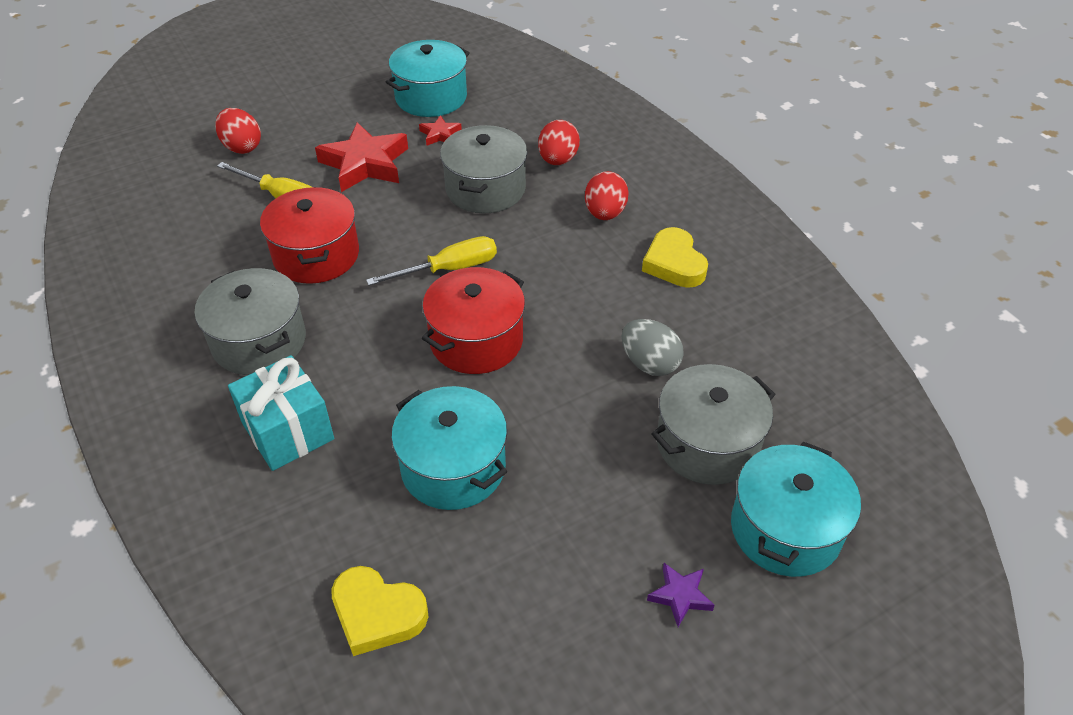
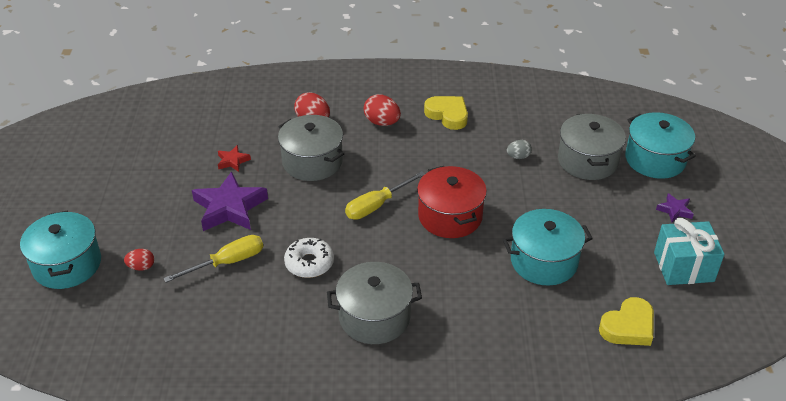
camera: 60 degrees left, 5 degrees down
red egg [215,108,261,154] -> red egg [124,249,154,271], size x0.61
turquoise gift [228,355,334,471] -> turquoise gift moved to [654,217,725,285]
red pot [260,187,359,284] -> white donut [284,238,334,278]
red star [315,122,408,192] -> purple star [192,171,268,231]
yellow screwdriver [366,236,497,286] -> yellow screwdriver turned 135 degrees counterclockwise [345,171,425,220]
turquoise pot [386,40,470,117] -> turquoise pot moved to [20,211,101,289]
grey egg [622,319,684,376] -> grey egg [507,140,532,159], size x0.61
yellow heart [642,227,708,288] -> yellow heart turned 150 degrees counterclockwise [424,96,468,130]

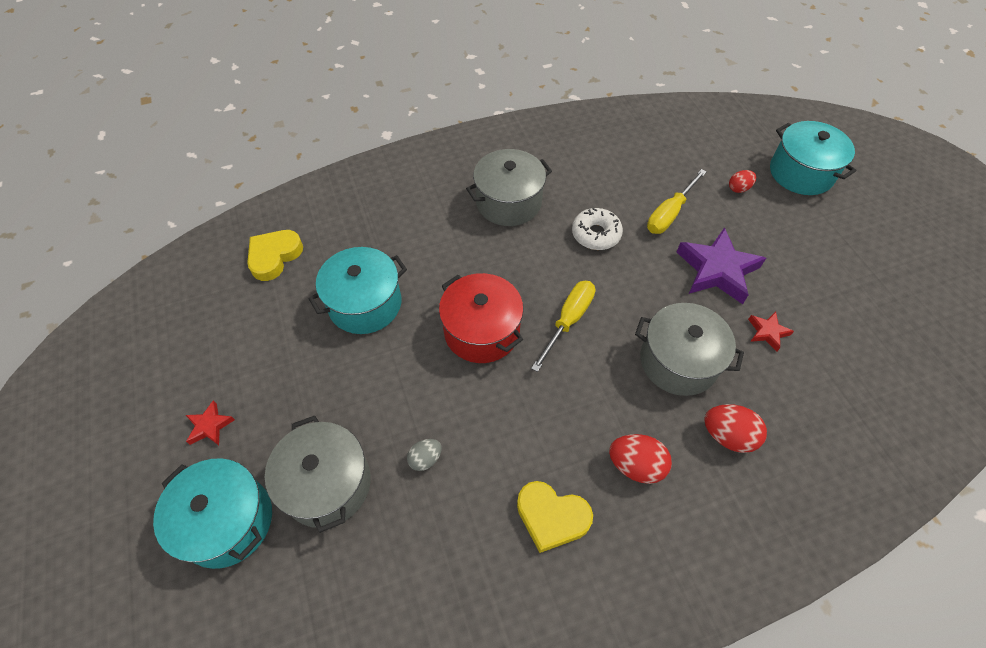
camera: 160 degrees right, 15 degrees up
turquoise gift [654,217,725,285] -> none
purple star [656,193,694,222] -> red star [186,400,235,445]

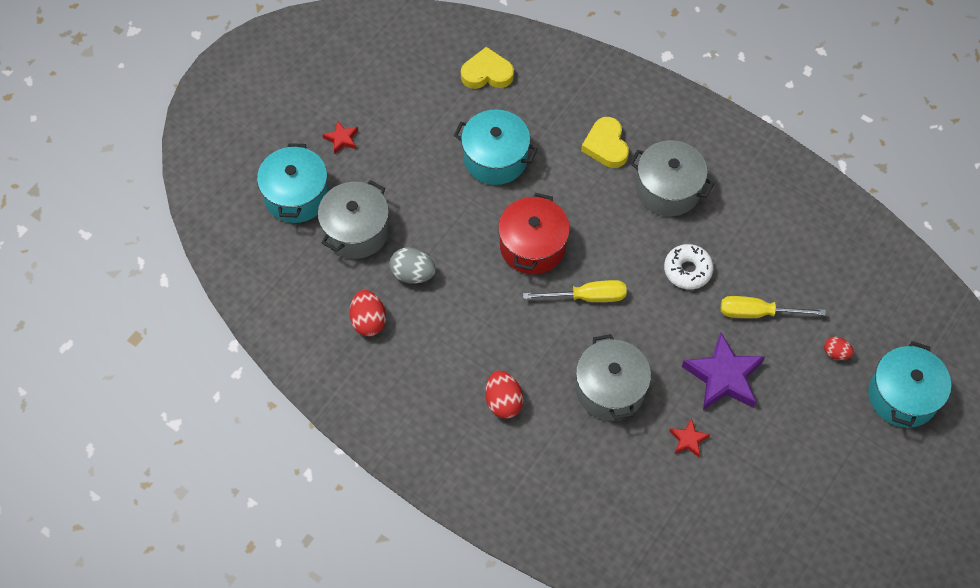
camera: 55 degrees right, 5 degrees up
grey egg [407,439,442,471] -> grey egg [389,248,436,284], size x1.63
yellow heart [517,481,593,553] -> yellow heart moved to [581,117,629,168]
red egg [704,404,767,453] -> red egg moved to [350,290,386,336]

